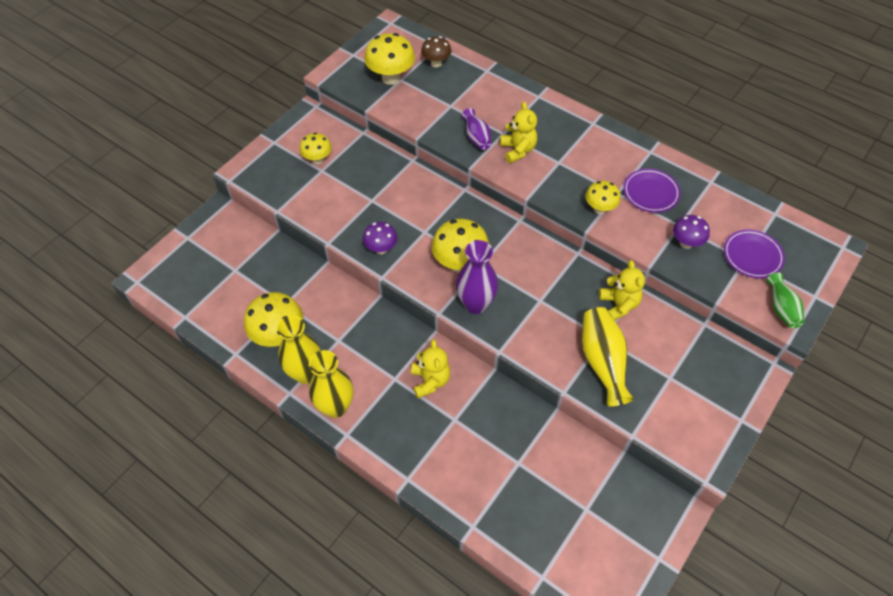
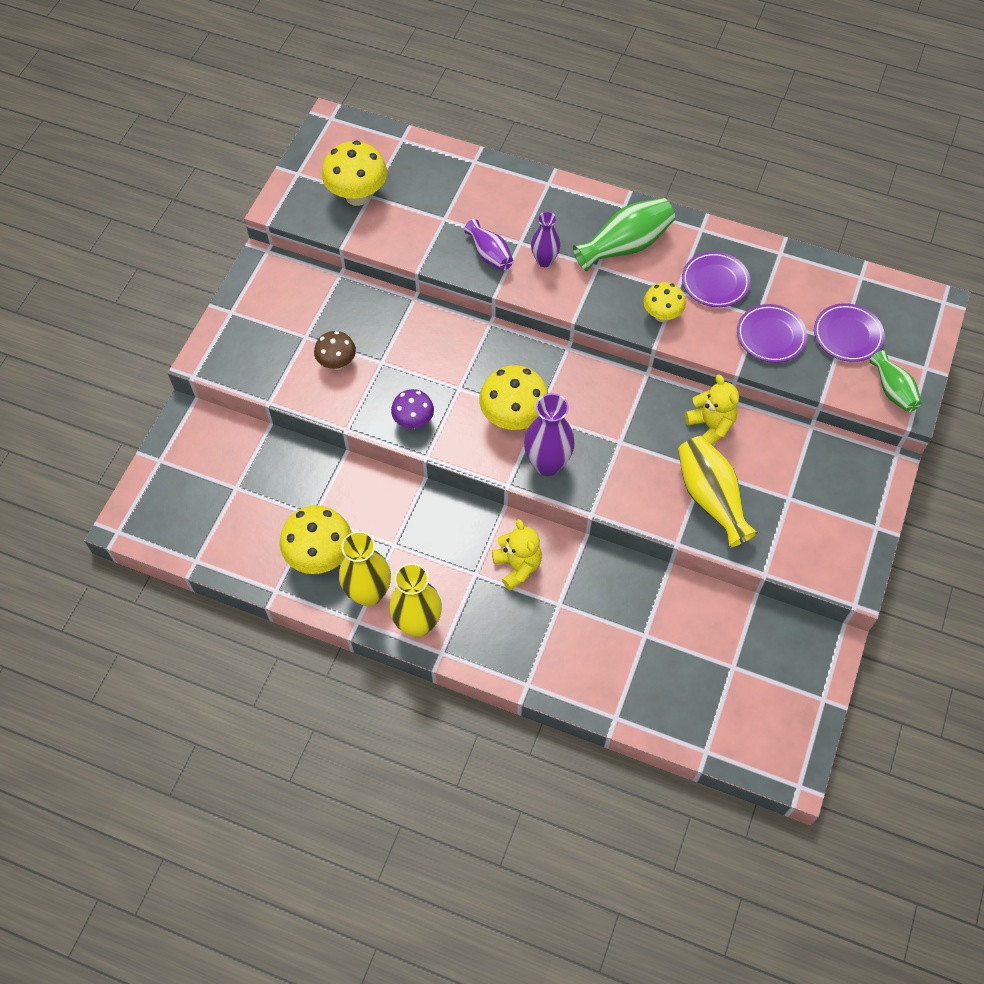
camera: 15 degrees left, 5 degrees up
yellow mushroom [299,133,332,164] -> none
brown mushroom [421,36,451,67] -> brown mushroom moved to [314,331,356,370]
yellow teddy bear [500,102,537,163] -> purple vase [531,212,560,267]
purple mushroom [673,215,710,249] -> purple plate [737,304,807,363]
none -> green vase [573,198,675,271]

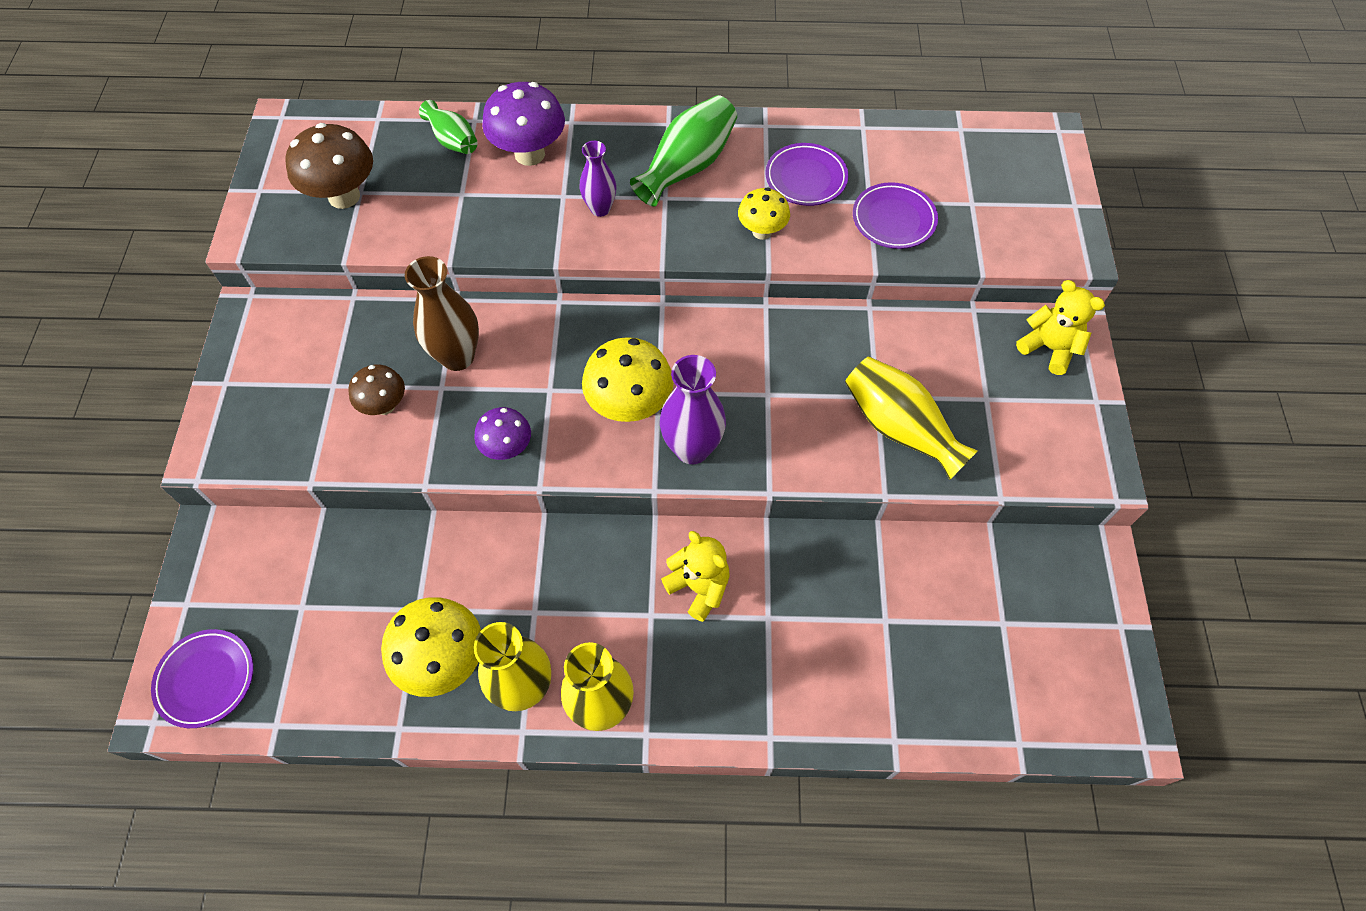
camera: 20 degrees left, 0 degrees up
yellow mushroom [322,140,387,206] -> brown mushroom [285,123,373,209]
purple vase [464,219,513,271] -> none
yellow teddy bear [685,375,739,445] -> yellow teddy bear moved to [1016,280,1105,375]
purple plate [814,303,885,362] -> purple plate moved to [151,629,253,728]
green vase [870,350,922,412] -> green vase moved to [419,100,478,154]
none -> brown vase [405,256,479,371]
none -> purple mushroom [482,82,565,166]

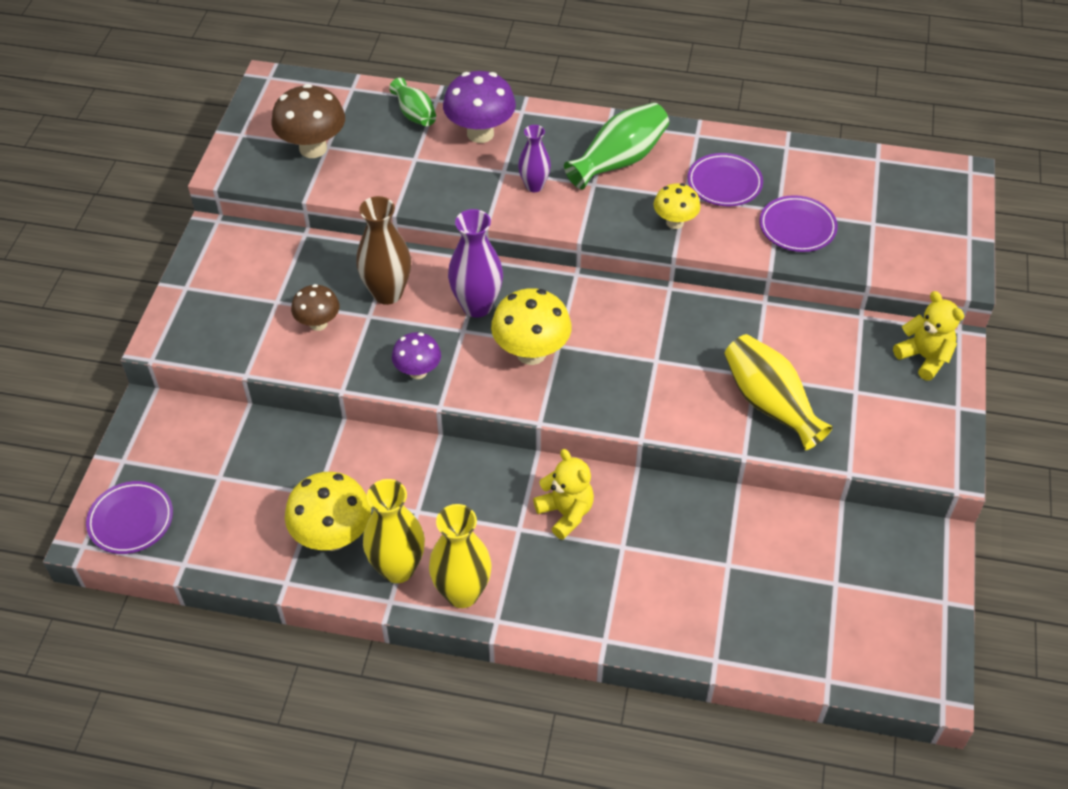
camera: 10 degrees right, 10 degrees down
purple vase [660,355,726,464] -> purple vase moved to [448,209,503,318]

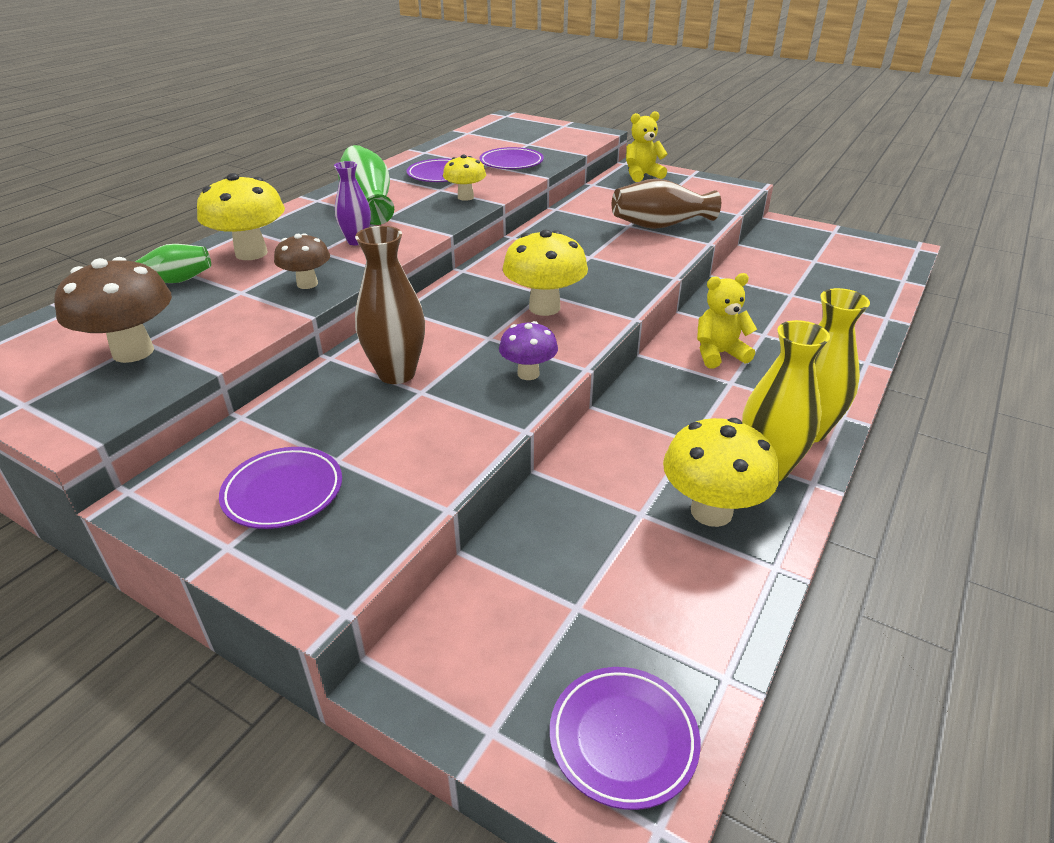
camera: 70 degrees left, 15 degrees down
brown mushroom [291,284,340,331] -> brown mushroom moved to [274,233,330,289]
purple mushroom [443,71,516,143] -> yellow mushroom [197,173,285,260]
purple vase [448,209,503,318] -> none
yellow vase [724,334,833,450] -> brown vase [612,178,721,229]
none -> purple plate [219,447,342,529]

